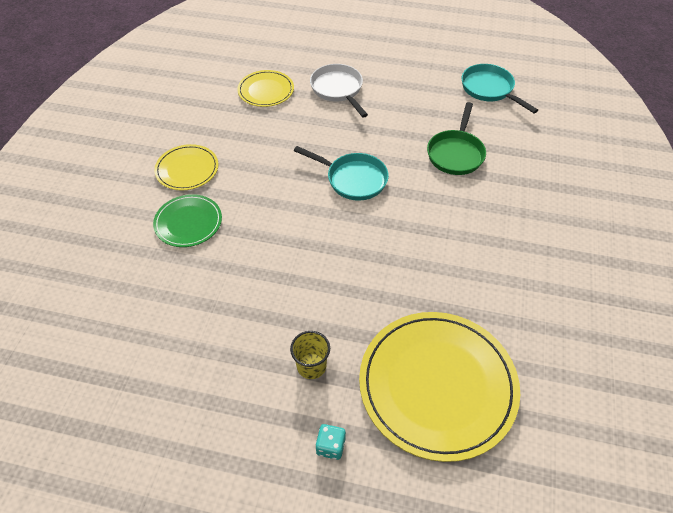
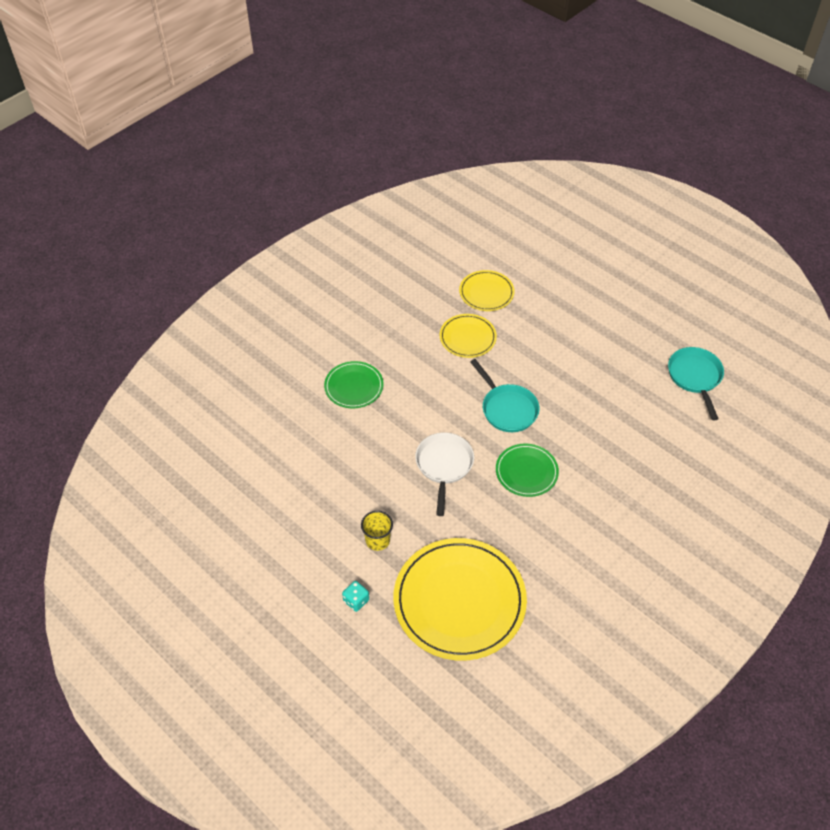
camera: 30 degrees right, 0 degrees up
yellow plate [154,144,218,190] -> yellow plate moved to [440,314,497,358]
white pan [310,64,368,118] -> white pan moved to [415,432,474,516]
green pan [427,102,486,175] -> none
none -> green plate [496,444,559,497]

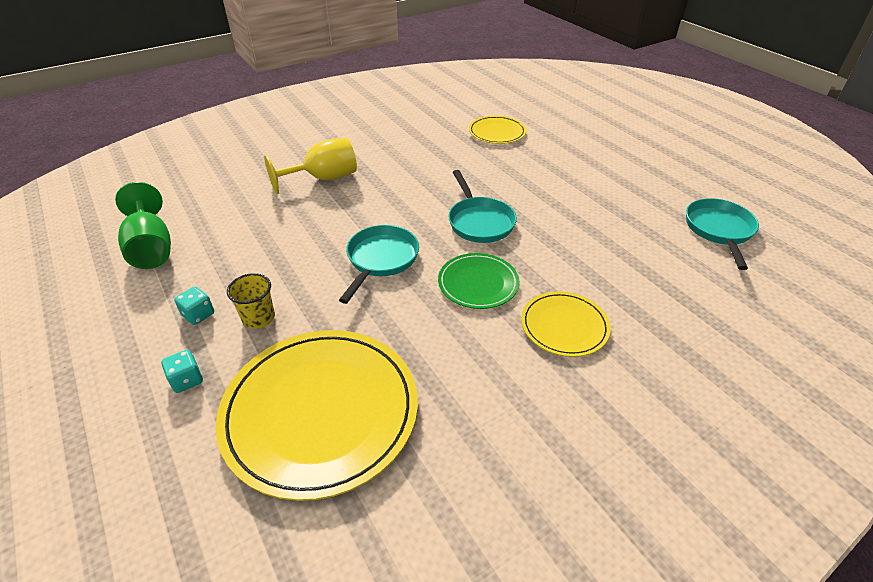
camera: 15 degrees right, 10 degrees down
green plate [324,361,384,408] -> yellow goblet [264,138,357,194]
white pan [415,432,474,516] -> turquoise pan [339,225,419,304]
yellow plate [440,314,497,358] -> yellow plate moved to [521,291,611,357]
none -> green goblet [115,182,171,269]
none -> turquoise dice [174,287,214,325]

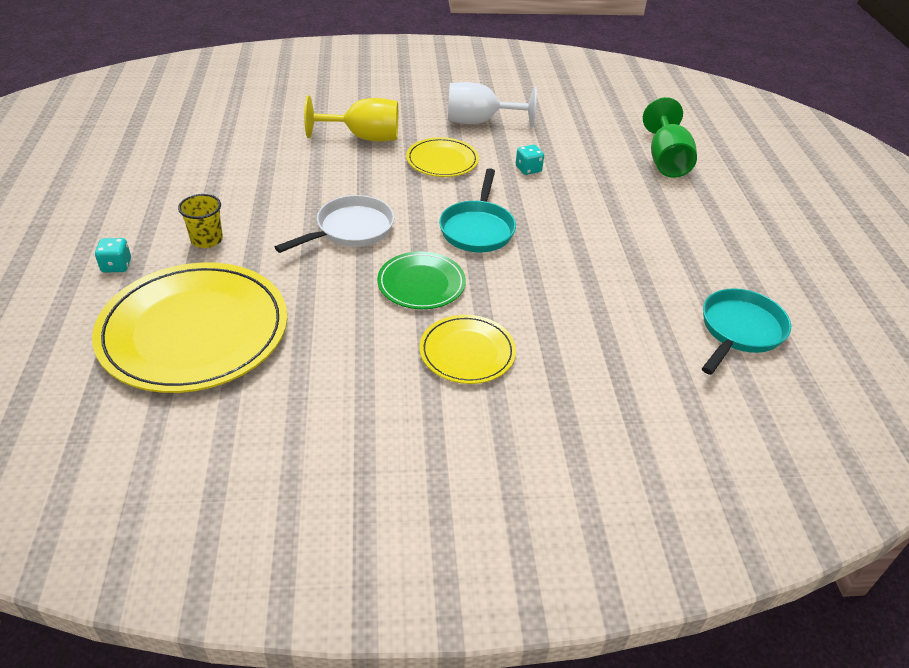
camera: 25 degrees right, 0 degrees up
green goblet [115,182,171,269] -> green goblet moved to [643,97,697,178]
turquoise dice [174,287,214,325] -> turquoise dice moved to [516,145,544,175]
turquoise pan [339,225,419,304] -> white pan [275,195,395,253]
yellow plate [469,115,526,144] -> yellow plate moved to [406,137,479,177]
none -> white goblet [448,82,537,128]

